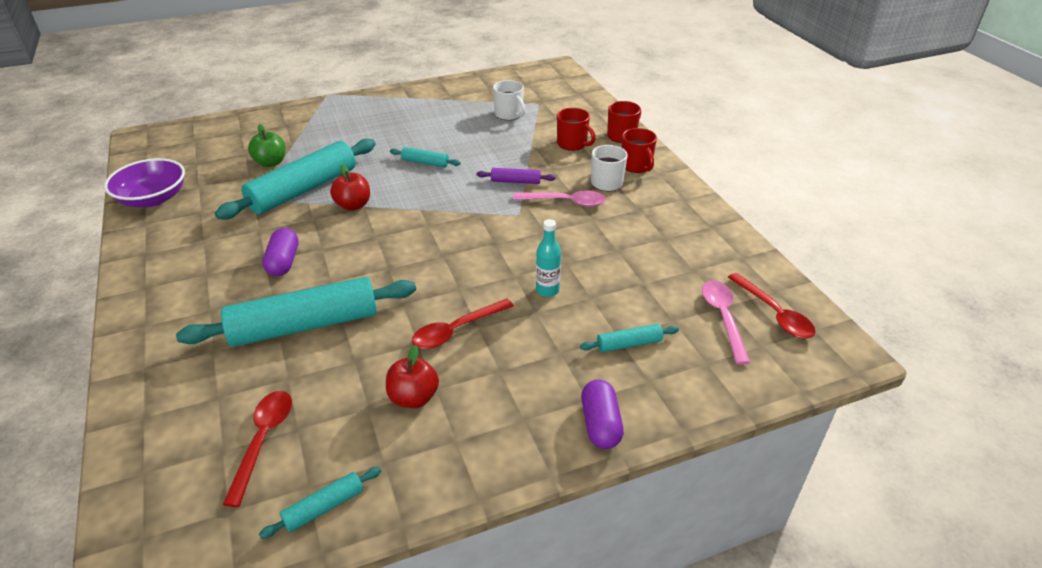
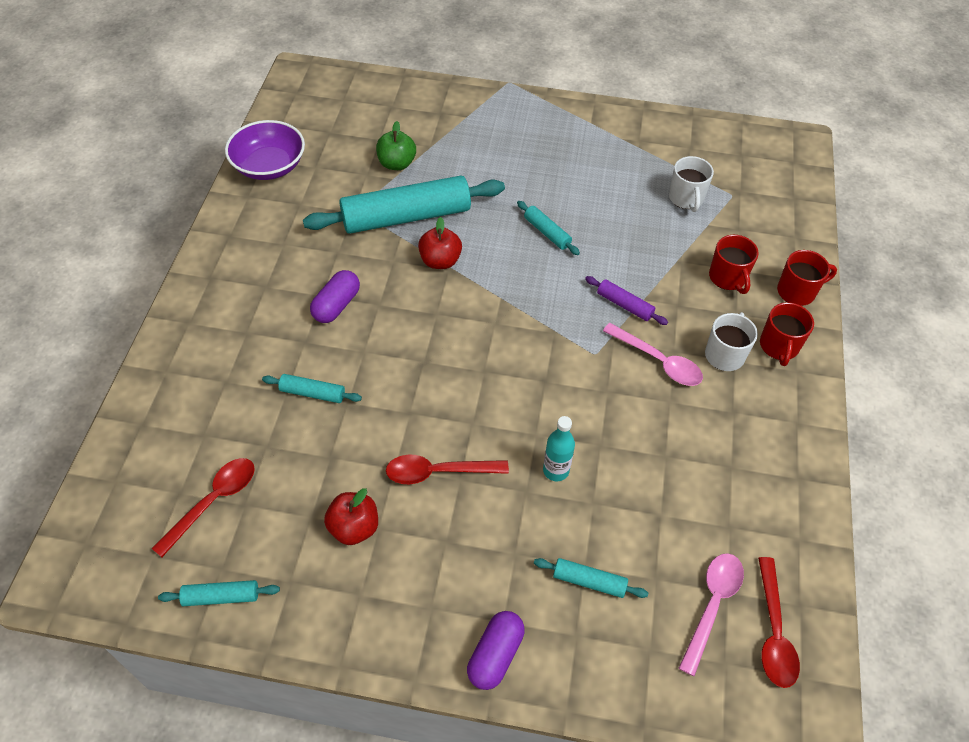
camera: 30 degrees right, 15 degrees up
turquoise rolling pin [176,277,416,347] -> turquoise rolling pin [262,374,362,403], size x0.44

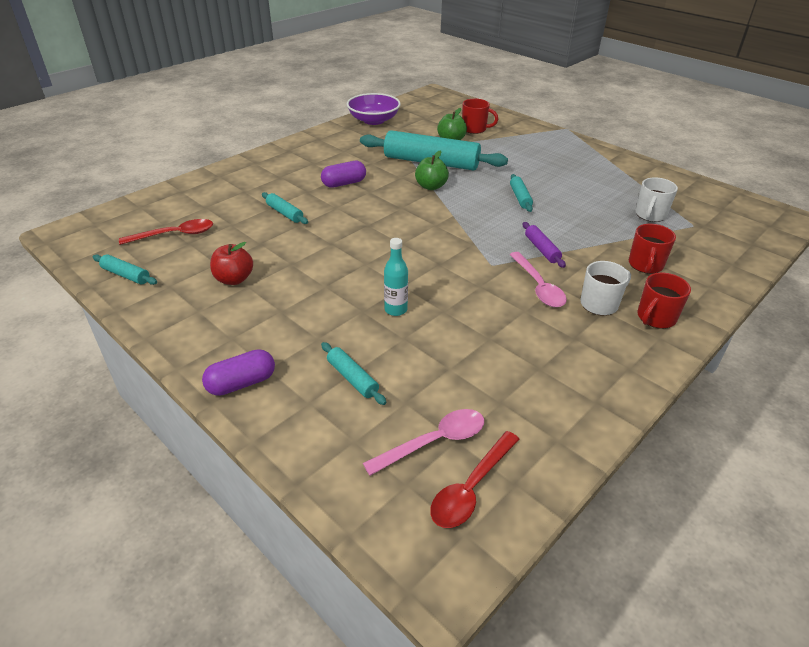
camera: 35 degrees right, 15 degrees down
red spoon [386,455,509,484] -> none
red apple [418,217,462,269] -> green apple [415,150,449,190]
red mug [777,250,837,306] -> red mug moved to [462,99,498,134]

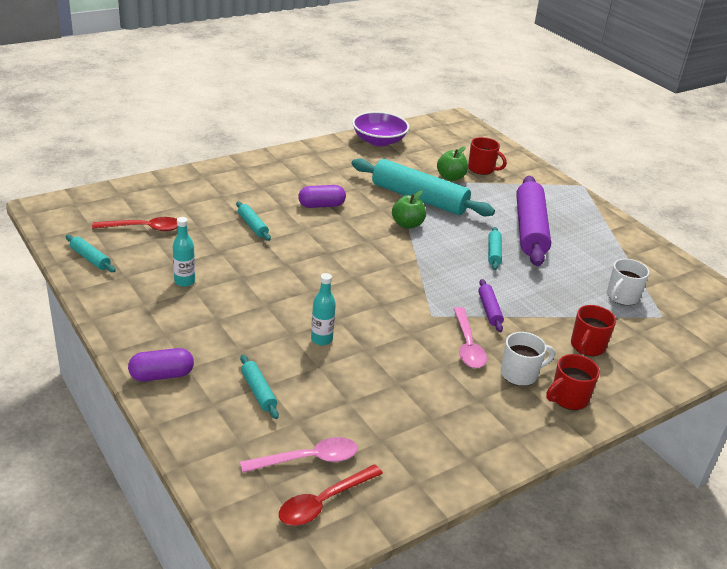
camera: 10 degrees right, 5 degrees down
red apple [210,242,253,285] -> turquoise bottle [173,217,195,287]
none -> purple rolling pin [516,176,551,266]

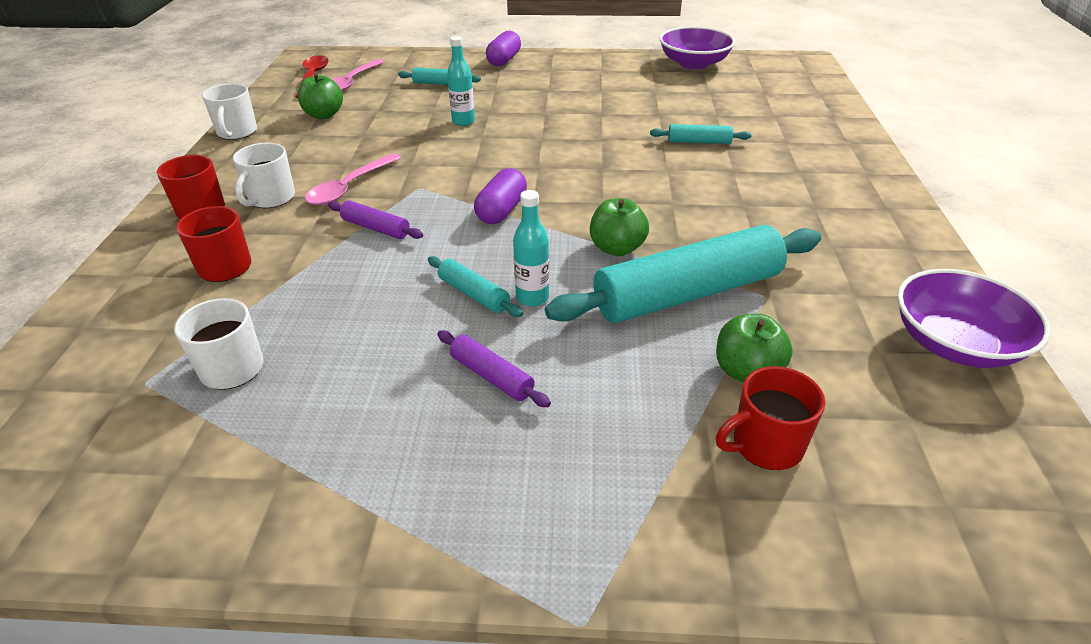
camera: 130 degrees right, 5 degrees up
turquoise rolling pin [66,235,116,272] -> purple bowl [659,26,735,69]
red spoon [92,217,178,231] -> none
turquoise bottle [173,217,195,287] -> turquoise bottle moved to [513,190,549,307]
purple capsule [298,185,346,208] -> purple capsule moved to [474,169,527,224]
pink spoon [454,307,487,368] -> pink spoon turned 90 degrees counterclockwise [305,153,401,205]
purple rolling pin [516,176,551,266] -> purple rolling pin [438,331,551,407], size x0.44
none -> white mug [202,83,257,140]
none -> green apple [298,73,343,119]

